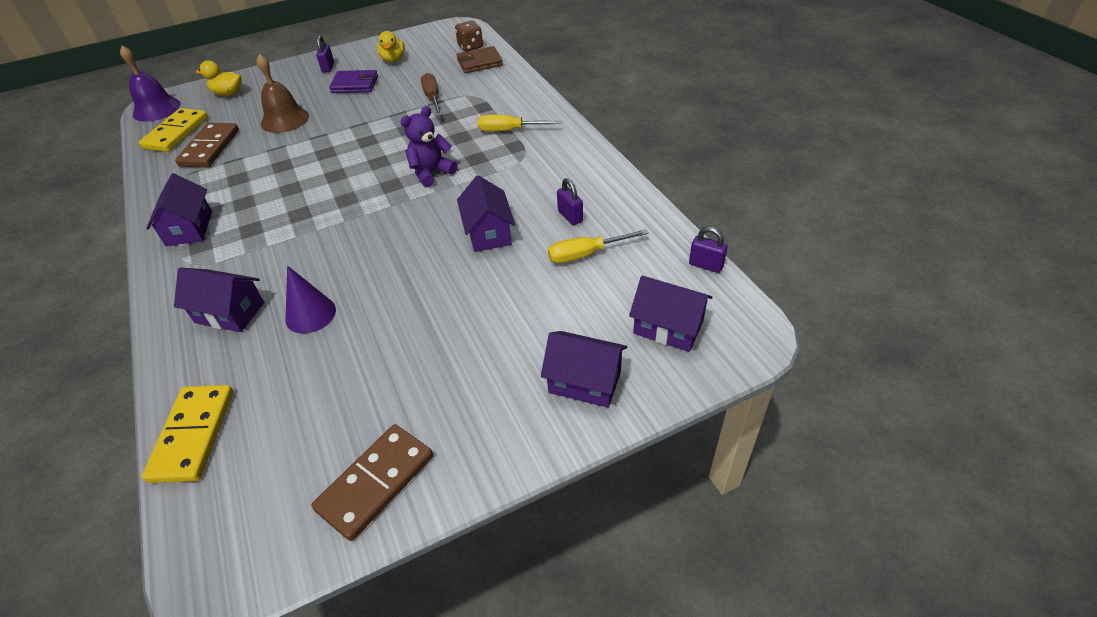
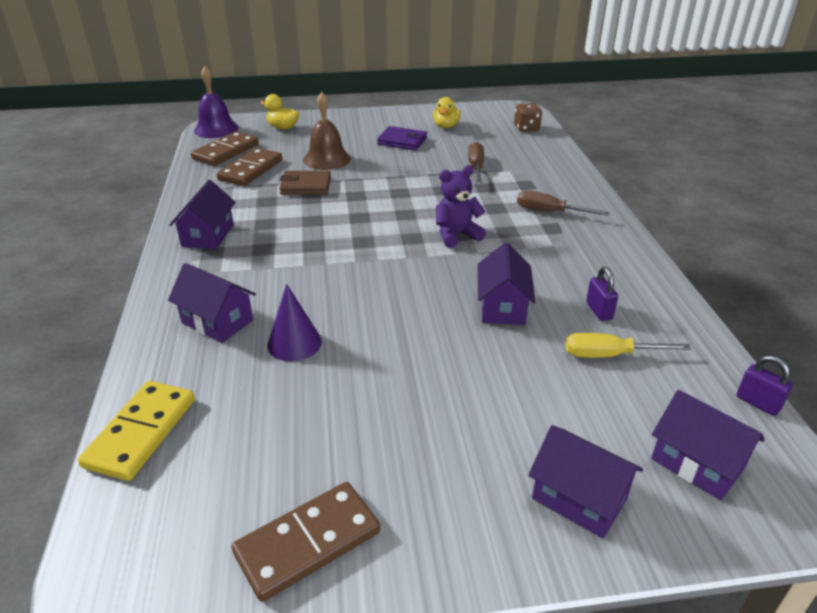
camera: 15 degrees right, 10 degrees down
yellow domino [139,108,208,152] -> brown domino [191,131,259,166]
purple padlock [316,35,334,73] -> none
brown wallet [457,46,503,73] -> brown wallet moved to [279,171,331,195]
yellow screwdriver [478,115,561,132] -> brown screwdriver [517,190,609,216]

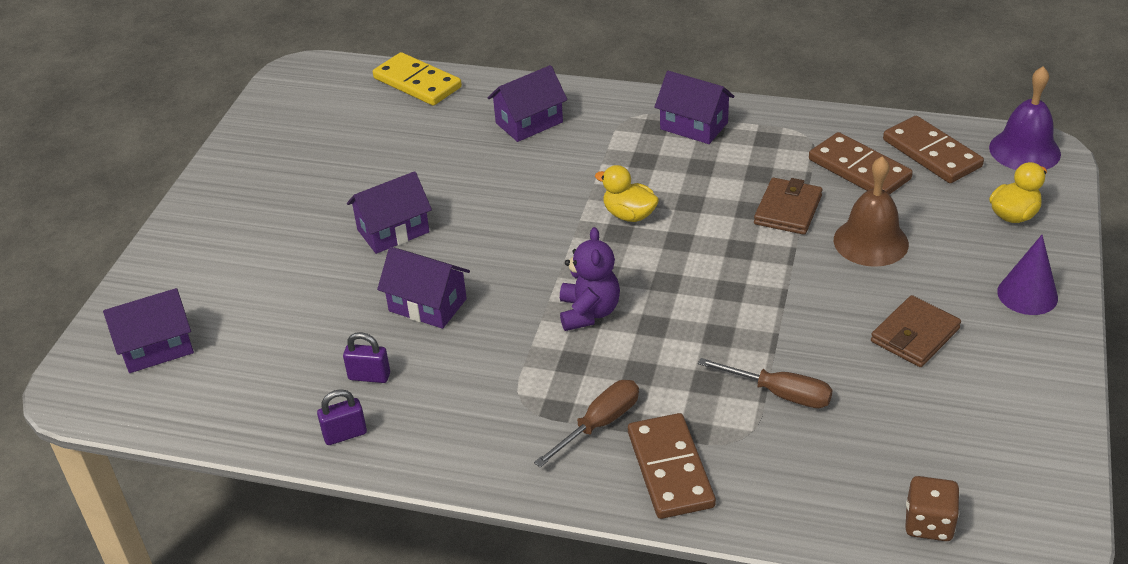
camera: 115 degrees right, 5 degrees up
brown domino [232,482,380,602] -> brown domino moved to [628,413,716,519]
purple cone [267,284,322,361] -> purple cone moved to [997,235,1058,315]
purple wallet [377,126,427,150] -> brown wallet [871,295,961,367]
yellow duck [433,97,461,128] -> yellow duck moved to [595,165,659,222]
purple house [528,425,643,538] -> purple house moved to [347,171,432,254]
yellow screwdriver [566,333,691,358] -> none
purple padlock [736,355,793,416] -> purple padlock moved to [317,389,367,445]

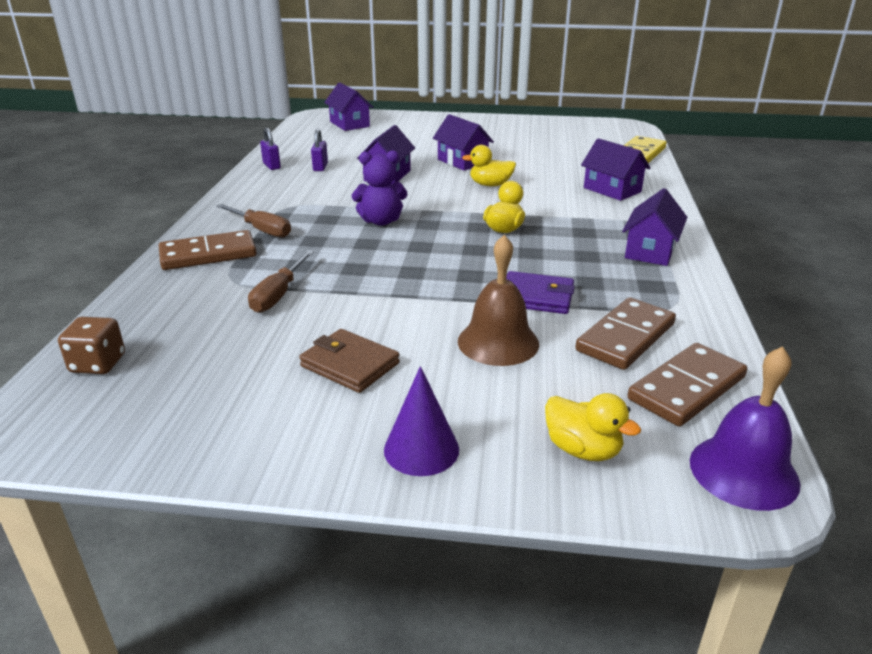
camera: 80 degrees right, 10 degrees down
brown wallet [754,178,823,235] -> purple wallet [506,271,575,314]
none -> yellow duck [462,145,516,186]

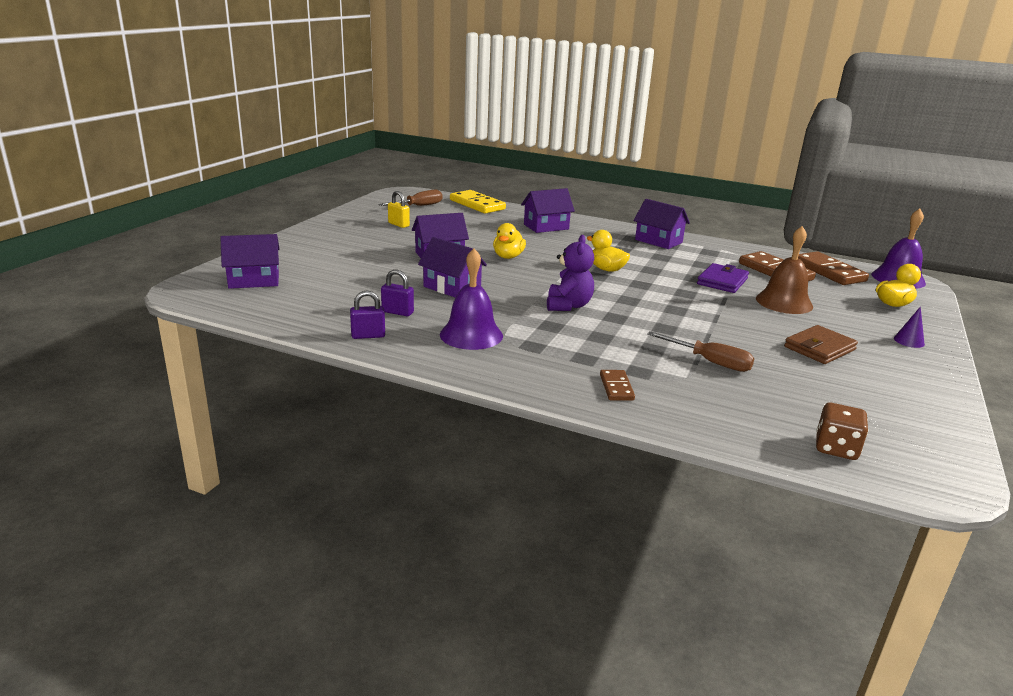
camera: 75 degrees left, 5 degrees down
brown domino [159,230,257,270] -> brown domino [600,370,635,401], size x0.53
brown screwdriver [216,204,291,237] -> brown screwdriver moved to [378,189,442,206]
purple cone [384,366,459,476] -> purple cone [894,307,925,348], size x0.62
none -> yellow padlock [388,191,410,228]
none -> purple bell [440,248,503,350]

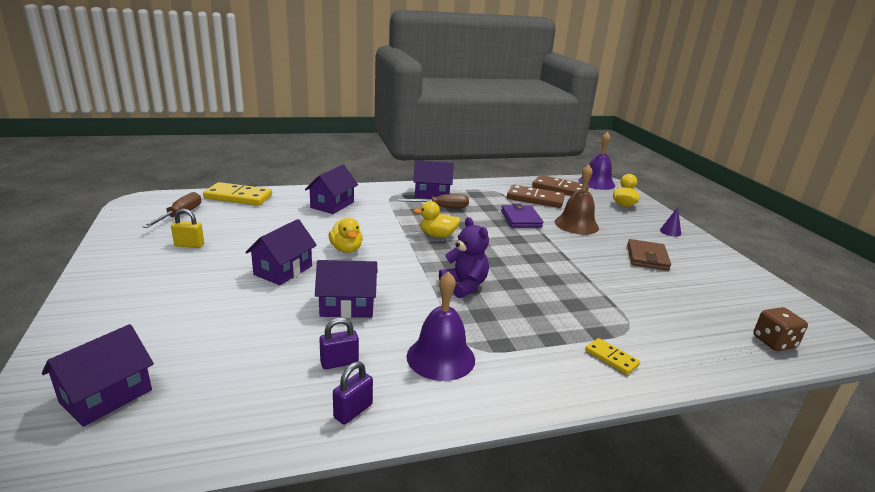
camera: 40 degrees left, 0 degrees up
brown domino [600,370,635,401] -> yellow domino [585,338,640,375]
brown screwdriver [647,331,754,372] -> brown screwdriver moved to [398,194,469,208]

